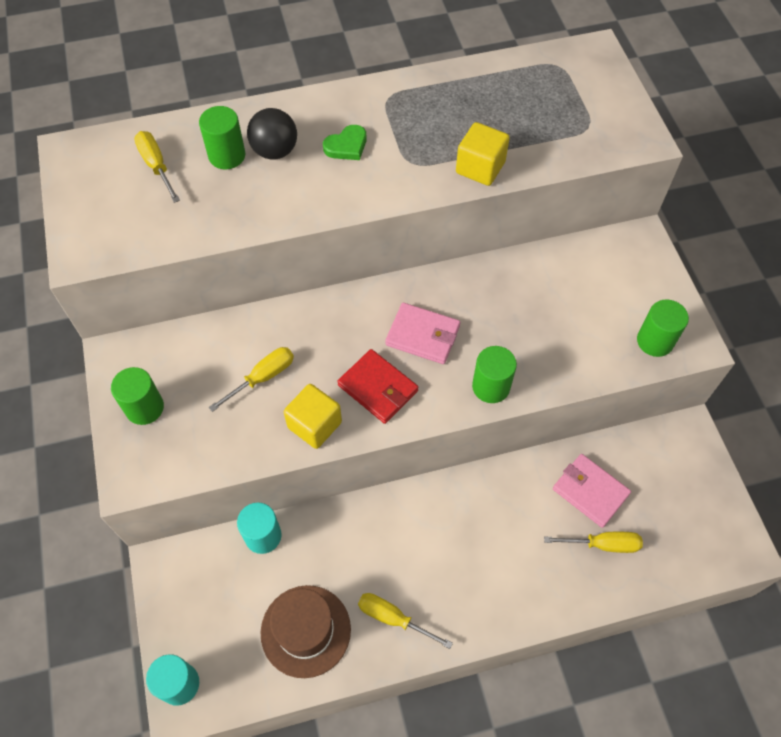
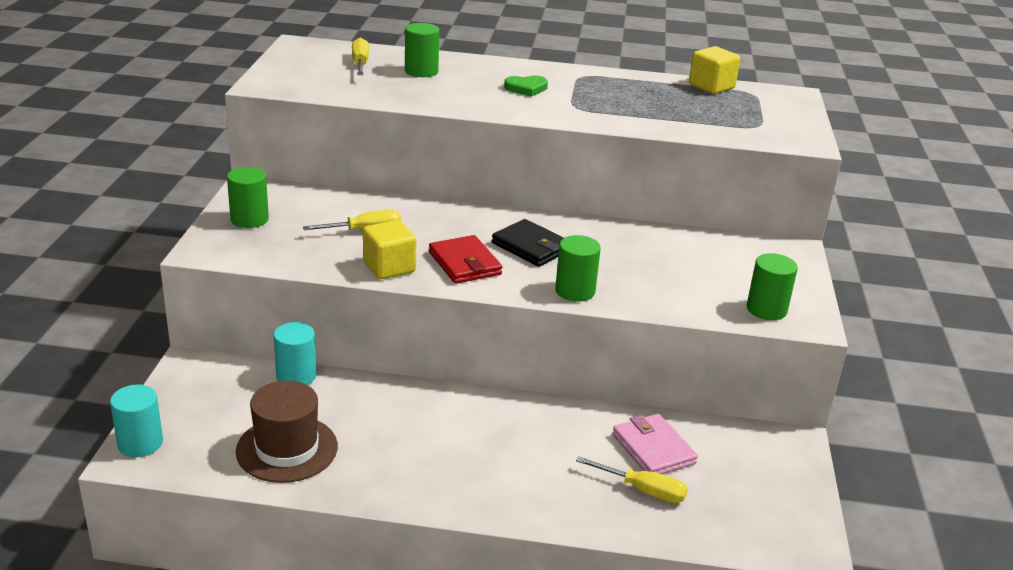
camera: 20 degrees right, 30 degrees down
black ball [247,108,297,160] -> none
yellow screwdriver [358,593,453,649] -> none
pink wallet [385,303,460,364] -> black wallet [492,219,564,267]
yellow cube [456,122,510,186] -> yellow cube moved to [689,46,740,94]

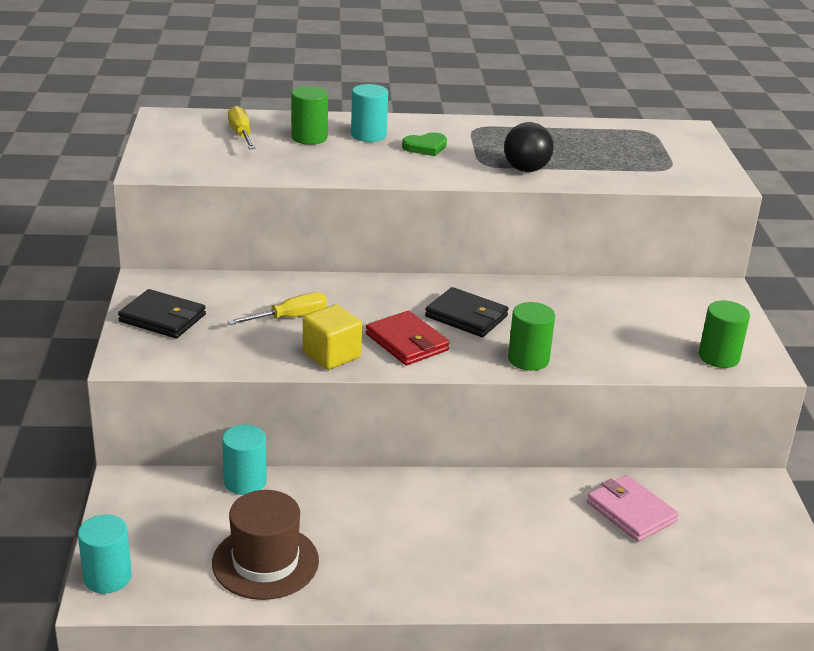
camera: 10 degrees left, 0 degrees up
green cylinder [227,167,269,228] -> black wallet [118,289,206,338]
yellow screwdriver [576,456,688,503] -> none
yellow cube [689,46,740,94] -> none
none -> turquoise cylinder [351,84,388,142]
none -> black ball [504,122,554,172]

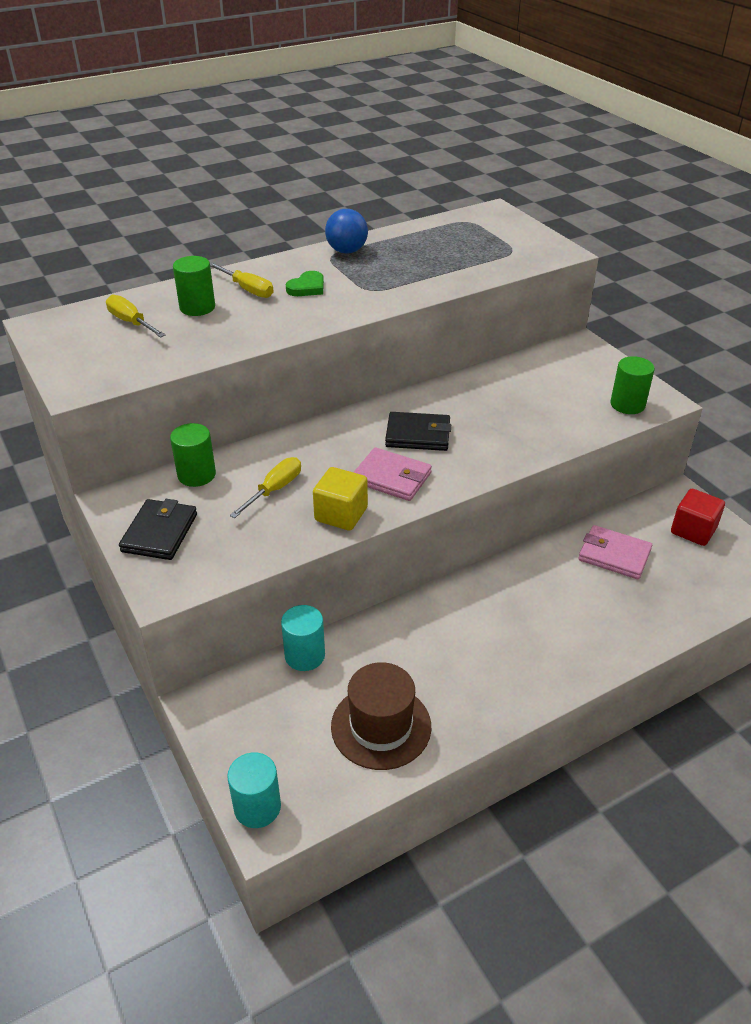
camera: 25 degrees left, 10 degrees up
black wallet [118,289,206,338] -> black wallet turned 75 degrees counterclockwise [119,499,197,560]
turquoise cylinder [351,84,388,142] -> yellow screwdriver [210,262,274,298]
red wallet [366,311,450,365] -> pink wallet [353,447,432,501]
black ball [504,122,554,172] -> none
green cylinder [508,302,555,371] -> green cylinder moved to [170,423,216,487]
none -> blue ball [325,209,368,254]
none -> red cube [671,489,725,546]

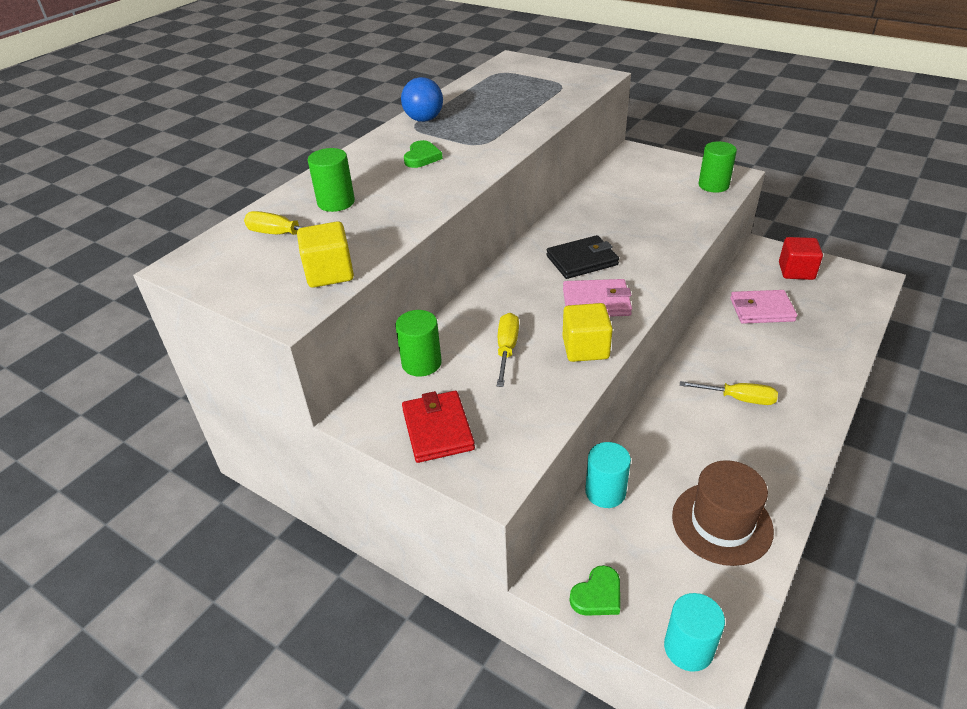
camera: 25 degrees left, 0 degrees up
black wallet [119,499,197,560] -> red wallet [402,391,475,463]
yellow screwdriver [210,262,274,298] -> yellow screwdriver moved to [680,381,778,405]
none -> yellow cube [297,221,354,288]
none -> green heart [569,565,620,616]

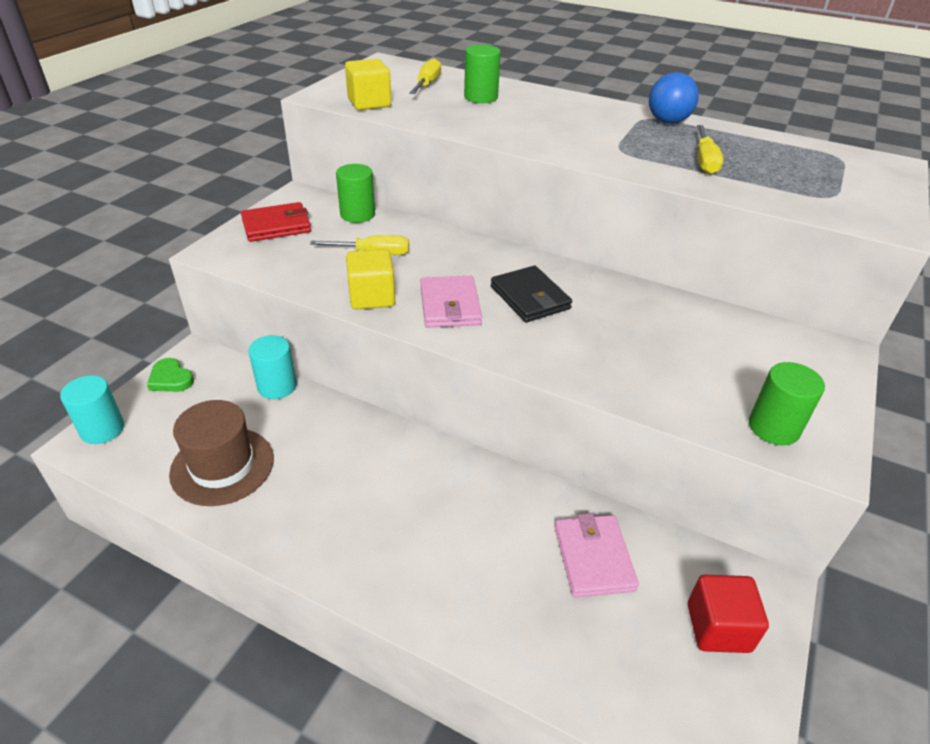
camera: 80 degrees right, 0 degrees up
green heart [404,140,443,168] -> none
yellow screwdriver [680,381,778,405] -> yellow screwdriver moved to [697,125,724,175]

